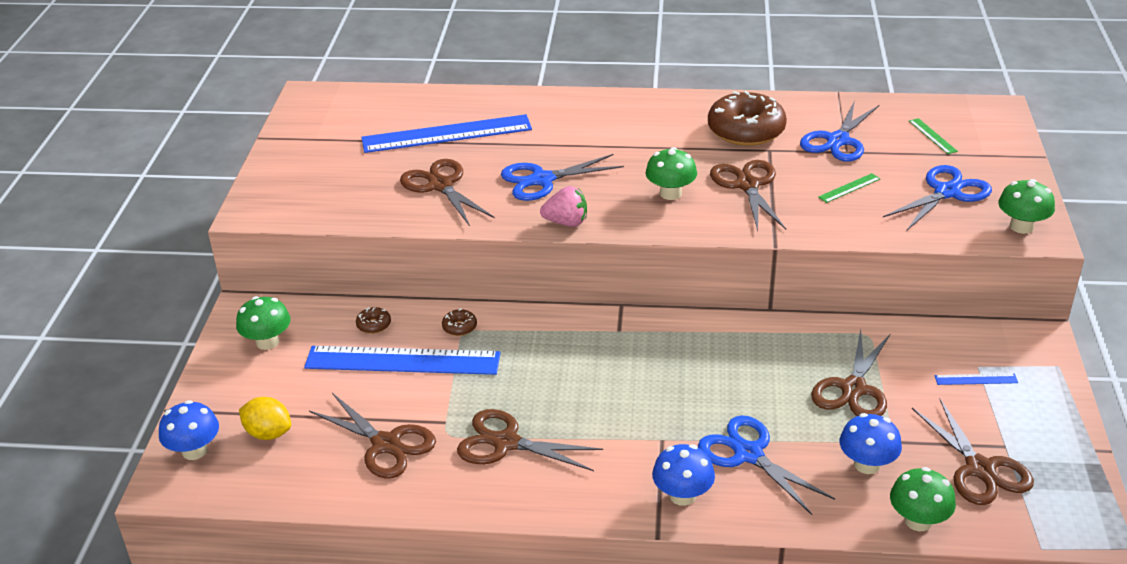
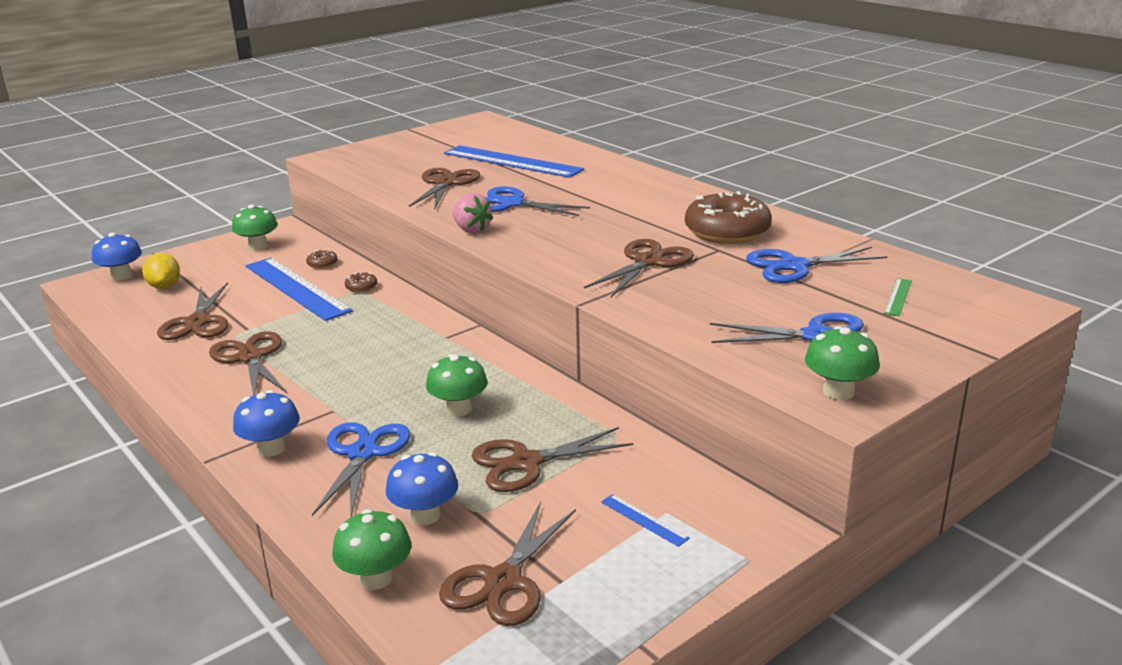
camera: 45 degrees right, 10 degrees down
green mushroom [645,147,697,200] -> green mushroom moved to [426,354,488,416]
green ruler [818,173,880,203] -> none

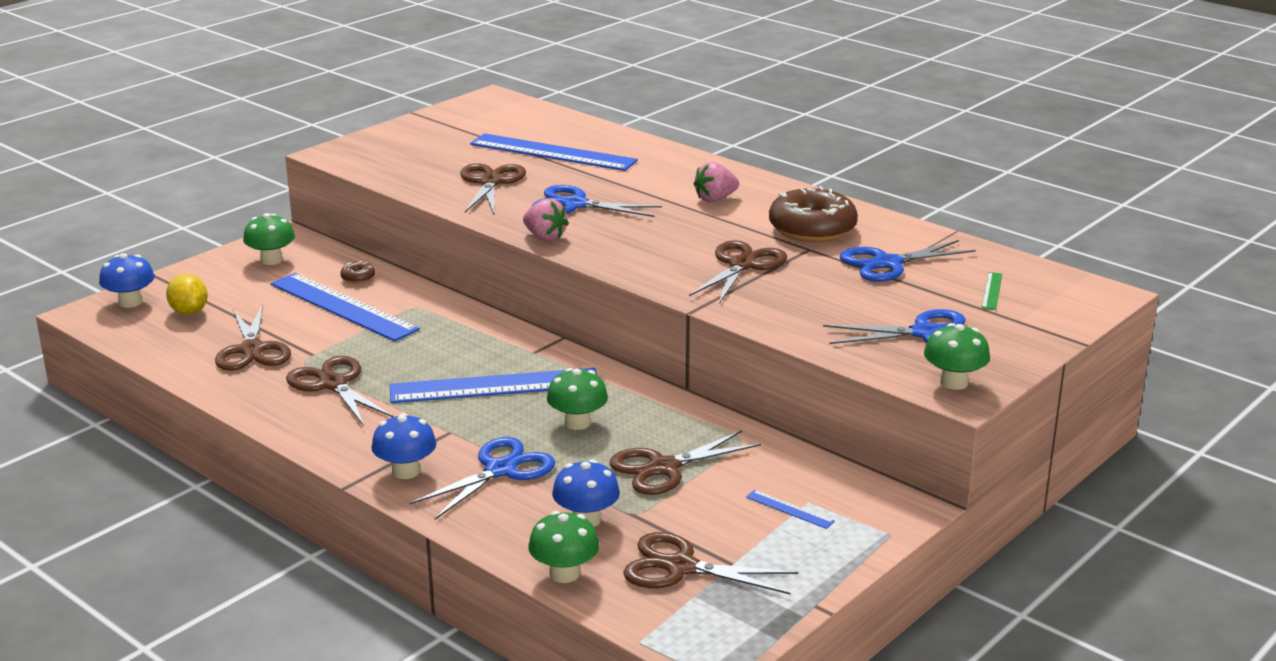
camera: 10 degrees left, 0 degrees up
blue scissors [312,422,411,517] -> blue scissors turned 45 degrees clockwise [410,437,555,520]
brown donut [345,272,377,293] -> none
brown scissors [439,502,576,626] -> brown scissors turned 90 degrees clockwise [623,532,798,595]
none -> blue ruler [390,368,597,403]
none -> pink strawberry [694,162,739,202]

